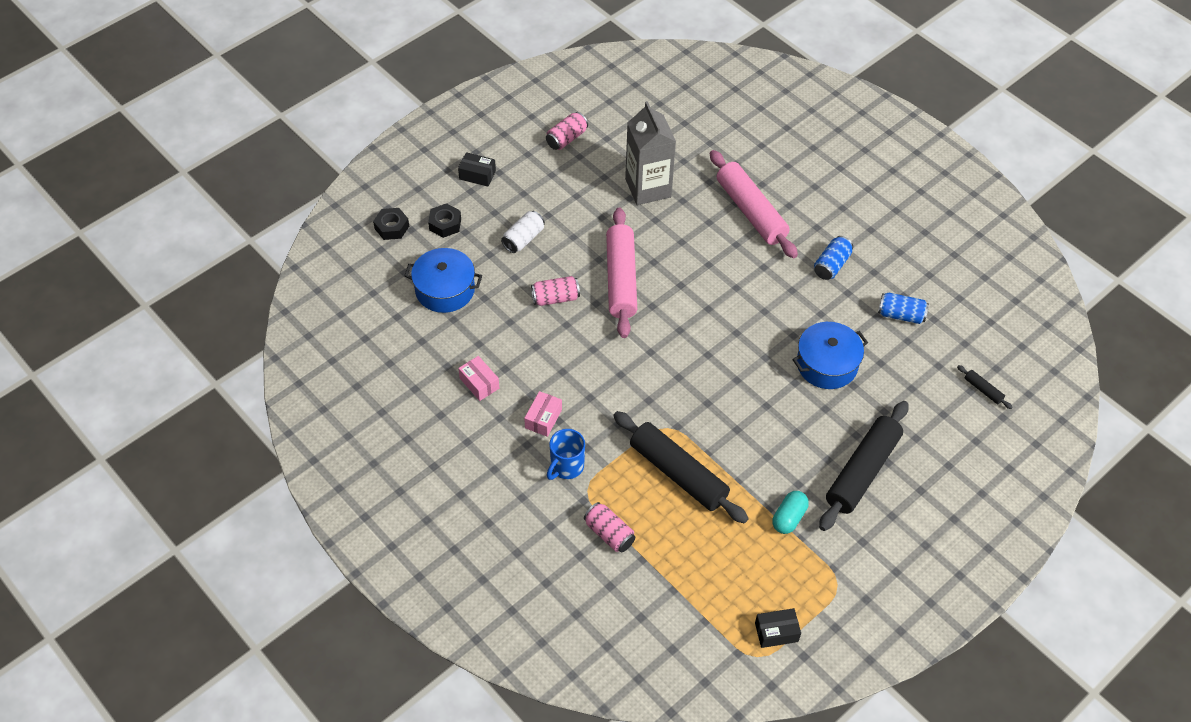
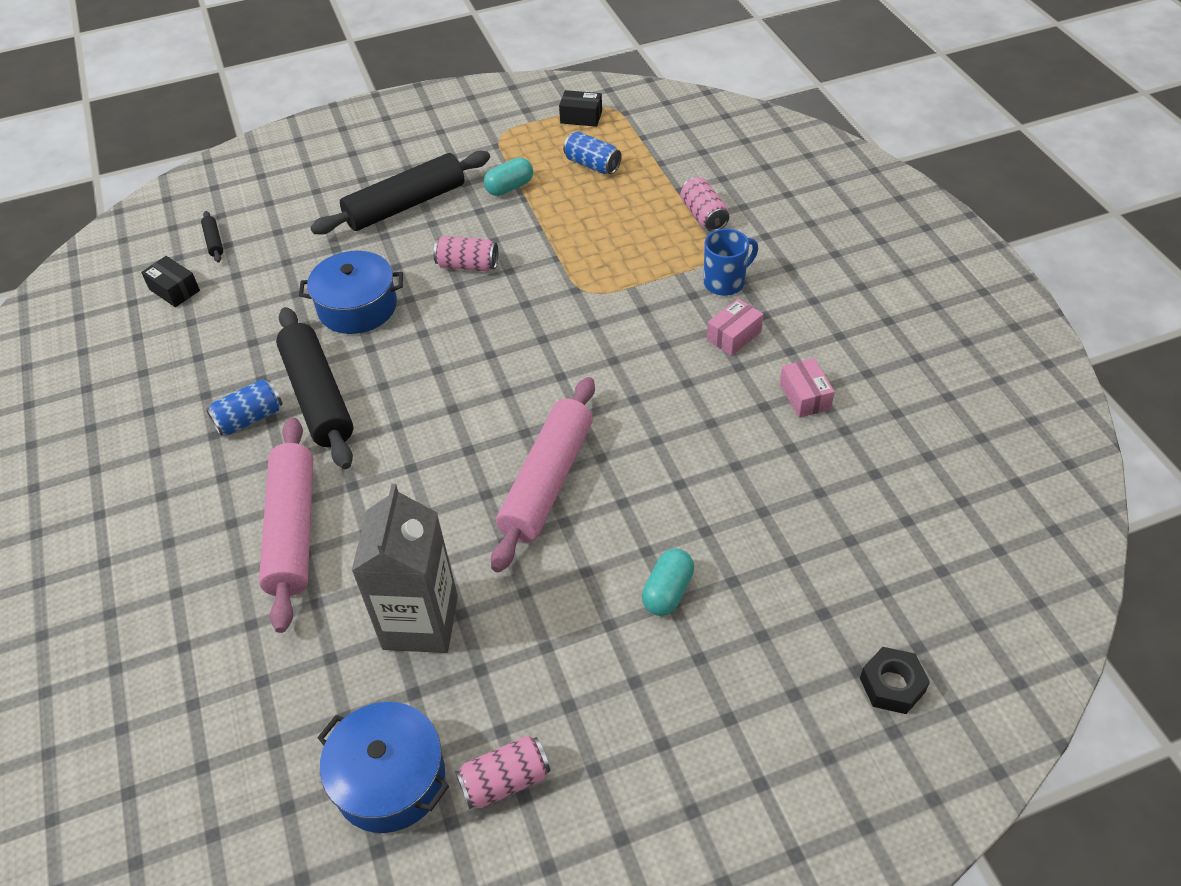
camera: 155 degrees left, 5 degrees down
blue pot [404,248,482,313] -> blue pot moved to [317,702,449,833]
black nut [428,203,461,238] -> none
black box [458,152,496,187] -> black box moved to [141,256,200,307]
white can [501,211,545,253] -> turquoise capsule [642,548,694,616]
pink can [531,276,580,306] -> pink can moved to [433,236,498,271]
black rolling pin [613,411,749,523] -> black rolling pin moved to [276,307,353,469]
blue can [878,293,929,324] -> blue can moved to [563,131,622,174]

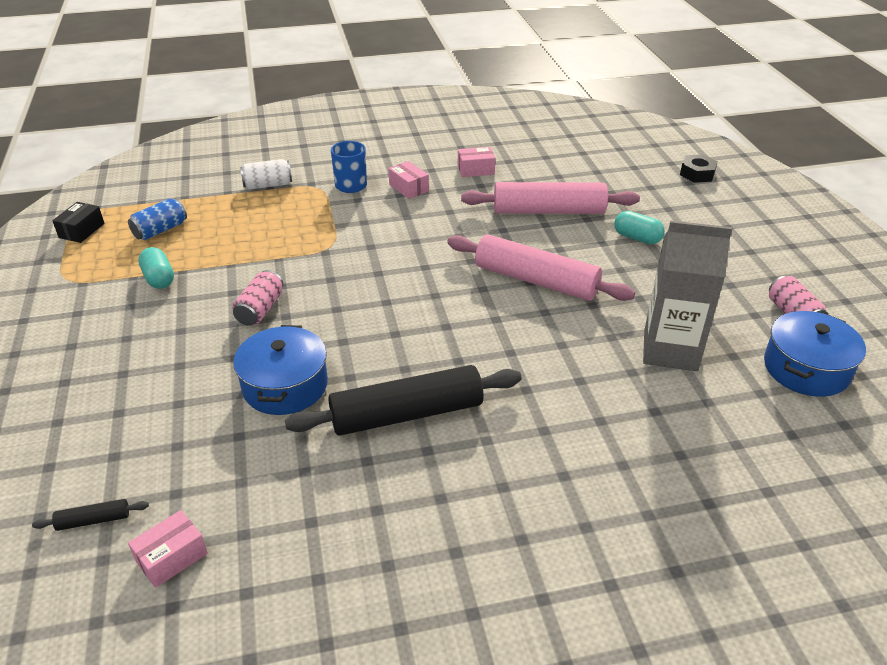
camera: 85 degrees left, 10 degrees down
black box [141,256,200,307] -> pink box [128,510,208,588]
blue can [206,379,282,436] -> none
pink rolling pin [259,417,313,633] -> pink rolling pin moved to [461,182,640,214]
black rolling pin [310,151,490,235] -> none
pink can [680,177,729,232] -> white can [240,159,292,190]

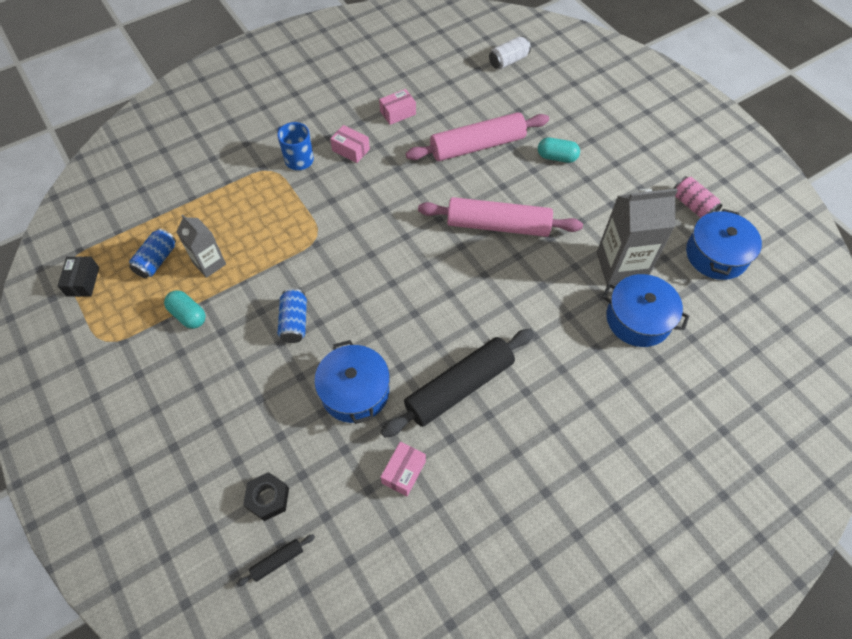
camera: 20 degrees left, 20 degrees up
pink box [128,510,208,588] -> pink box moved to [381,442,426,496]
pink can [232,270,283,326] -> blue can [277,288,307,343]
white can [240,159,292,190] -> white can moved to [489,36,531,69]
black nut [680,154,718,183] -> black nut moved to [243,472,289,521]
none -> grey carton [176,214,226,278]
none -> blue pot [602,274,689,347]

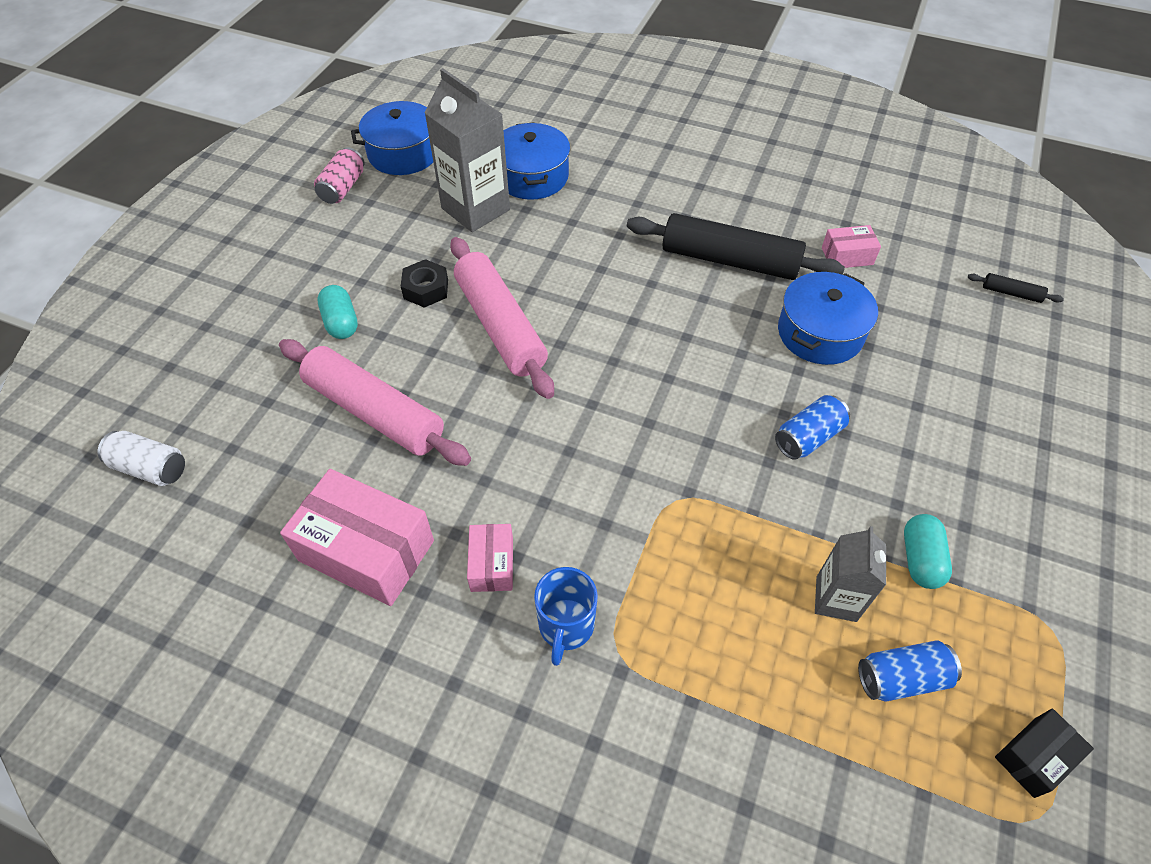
camera: 125 degrees left, 5 degrees down
black nut [243,472,289,521] -> black nut moved to [401,259,448,308]
pink box [379,89,416,125] -> pink box [280,469,434,606], size x1.94

